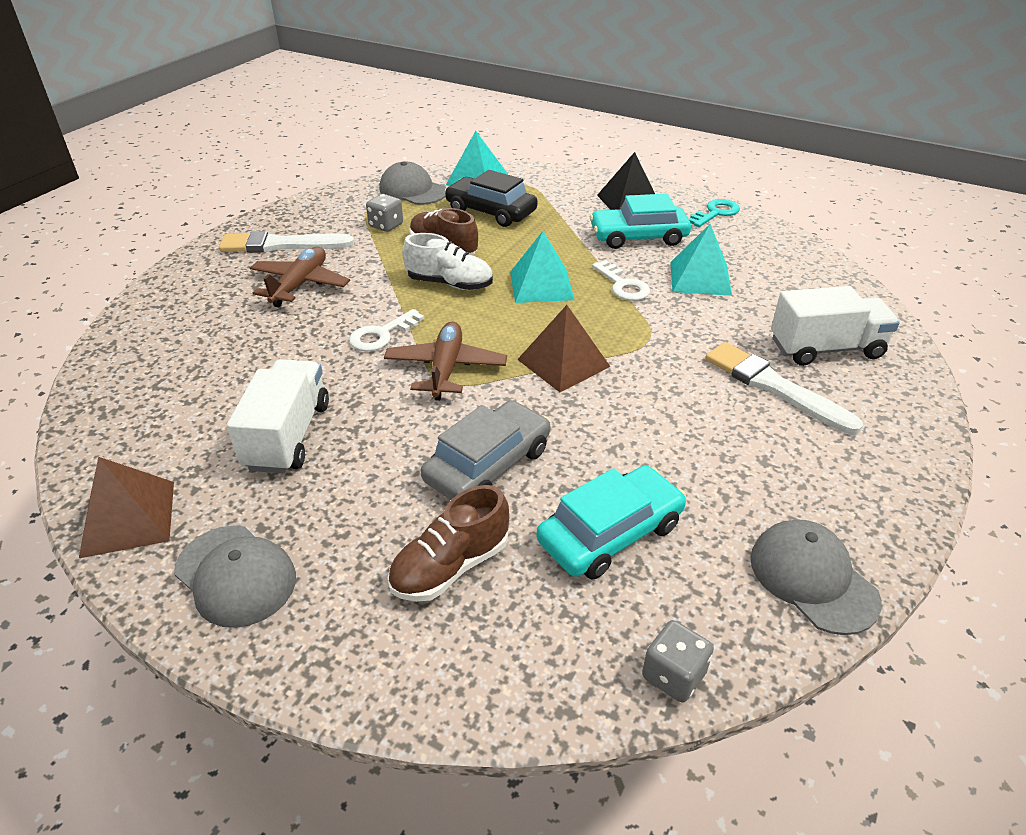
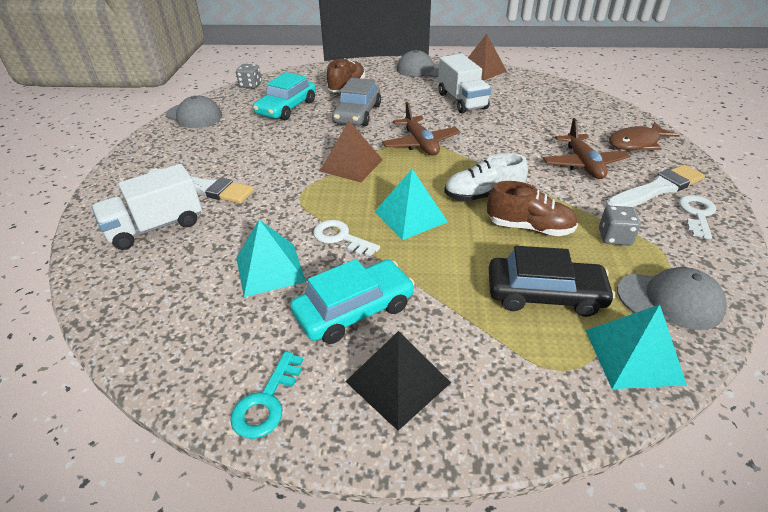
camera: 155 degrees right, 0 degrees up
white key [349,309,424,351] -> white key moved to [678,195,716,239]
none -> brown fish [609,122,680,150]

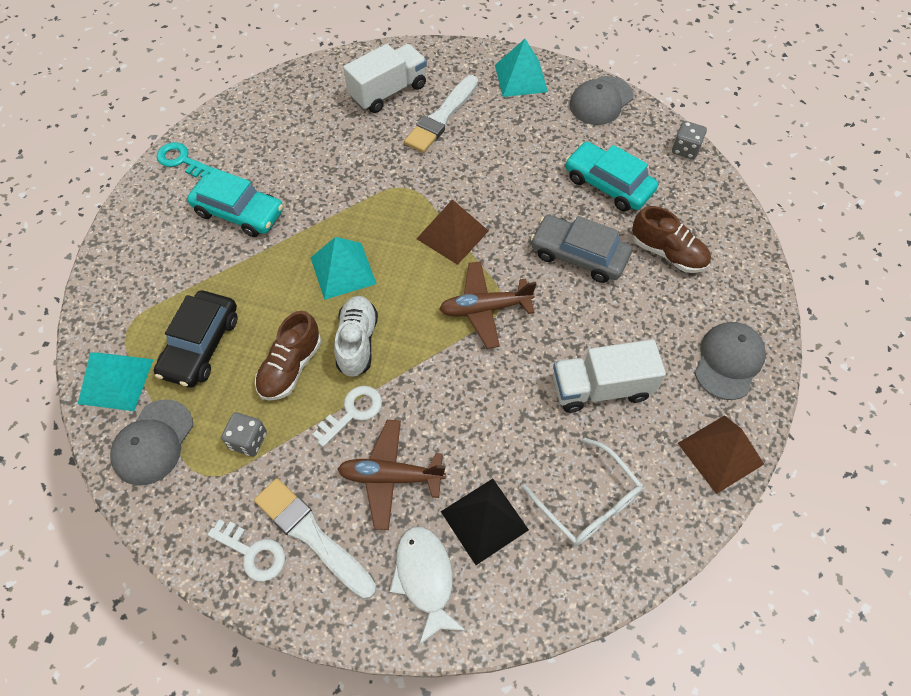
camera: 100 degrees right, 20 degrees up
white truck [92,164,202,250] -> white truck turned 75 degrees clockwise [343,44,427,113]
turquoise pyramid [236,220,306,297] -> turquoise pyramid moved to [495,39,548,97]
turquoise car [290,259,415,344] -> turquoise car turned 45 degrees counterclockwise [187,168,283,237]
white key [313,220,380,257] -> white key moved to [312,386,382,447]
black pyramid [345,331,451,431] -> black pyramid moved to [441,479,529,565]
white brush [605,165,705,207] -> white brush turned 150 degrees clockwise [254,478,376,599]
brown fish [609,122,680,150] -> white fish [389,526,466,645]
none -> white glasses [522,437,643,546]

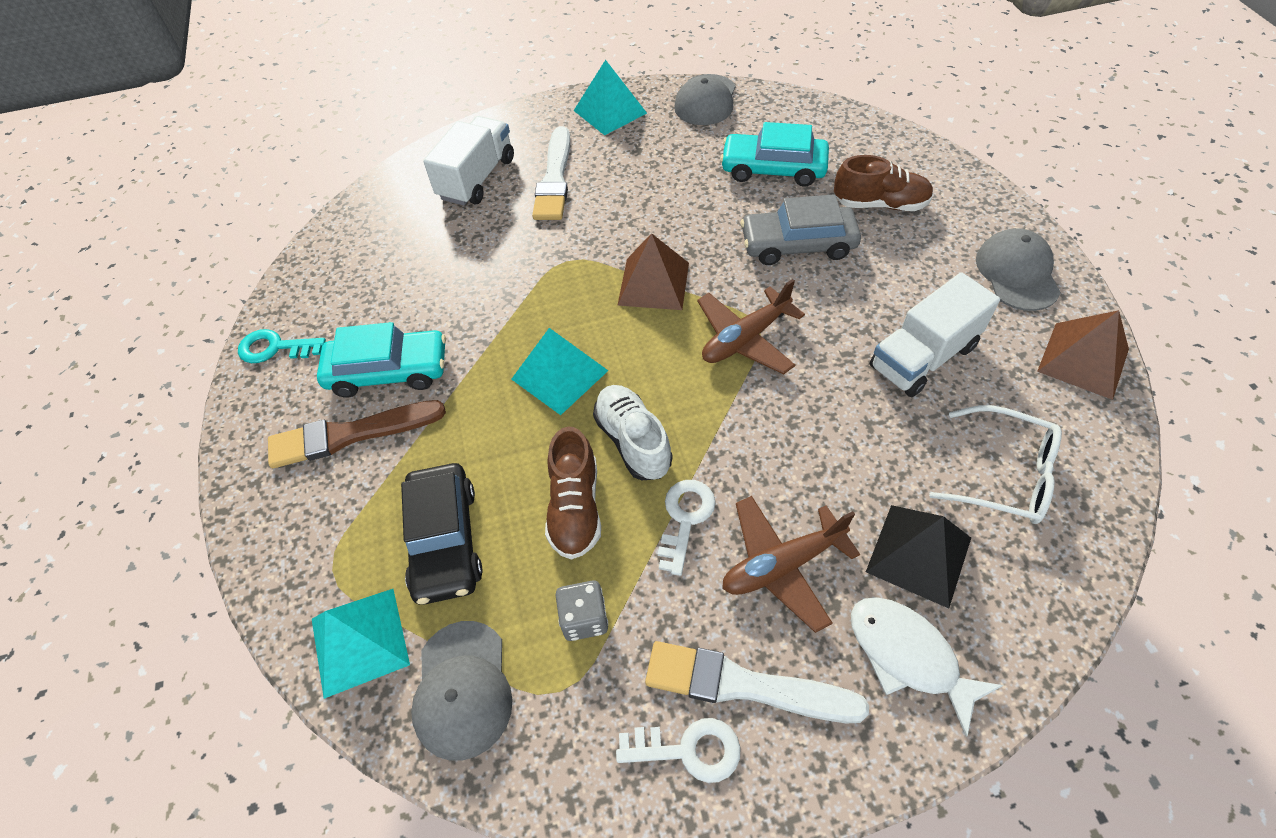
camera: 25 degrees left, 5 degrees down
grey dice [672,121,707,159] -> none
none -> brown brush [268,400,446,468]

